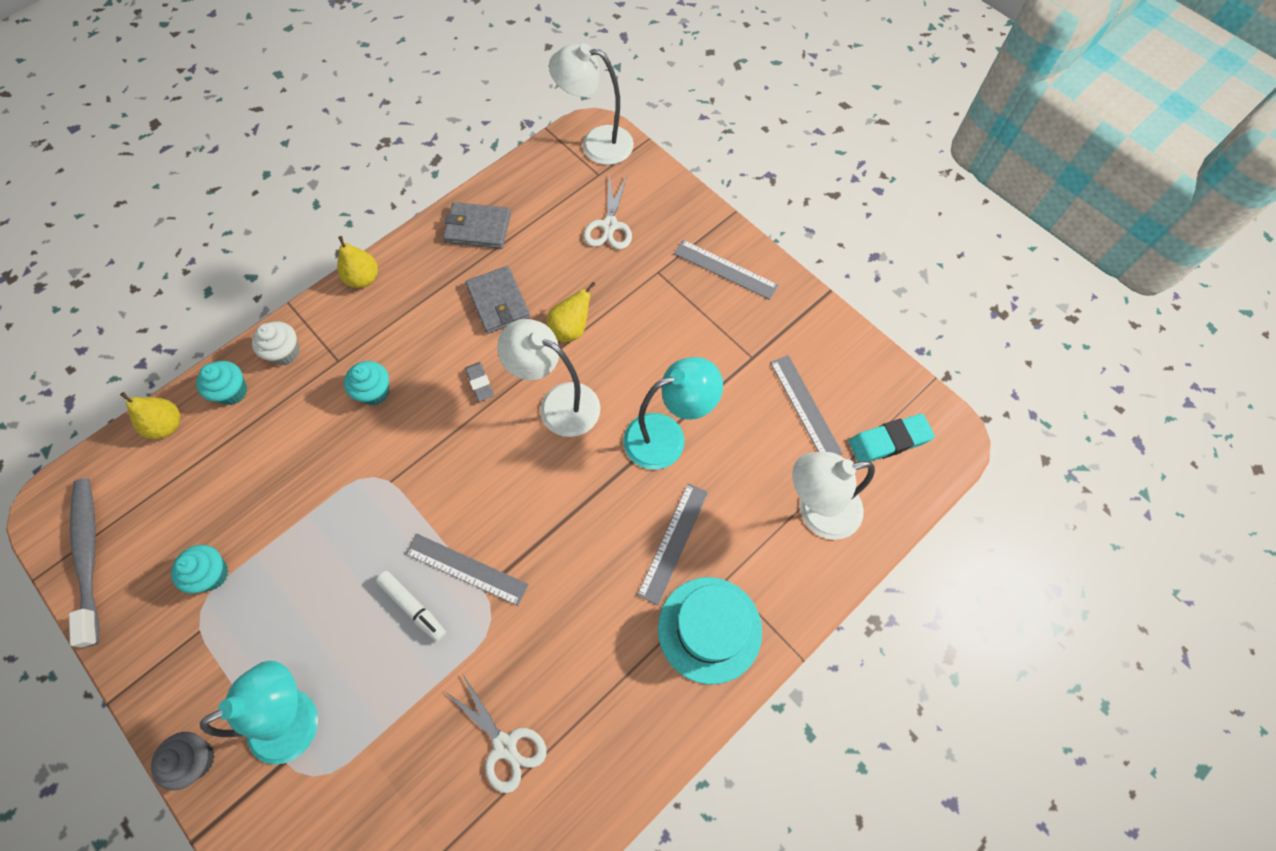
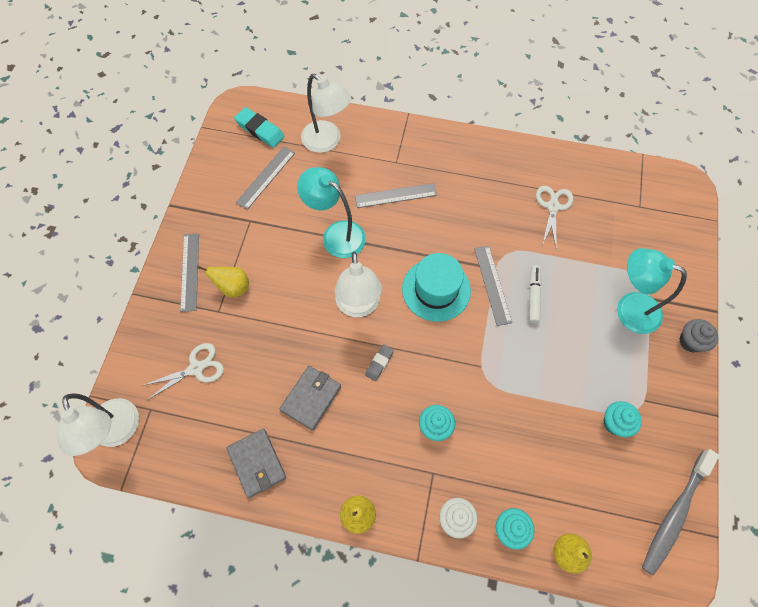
camera: 125 degrees left, 0 degrees up
yellow pear [547,282,596,342] -> yellow pear moved to [197,266,249,297]
turquoise hat [658,577,762,684] -> turquoise hat moved to [402,253,471,322]

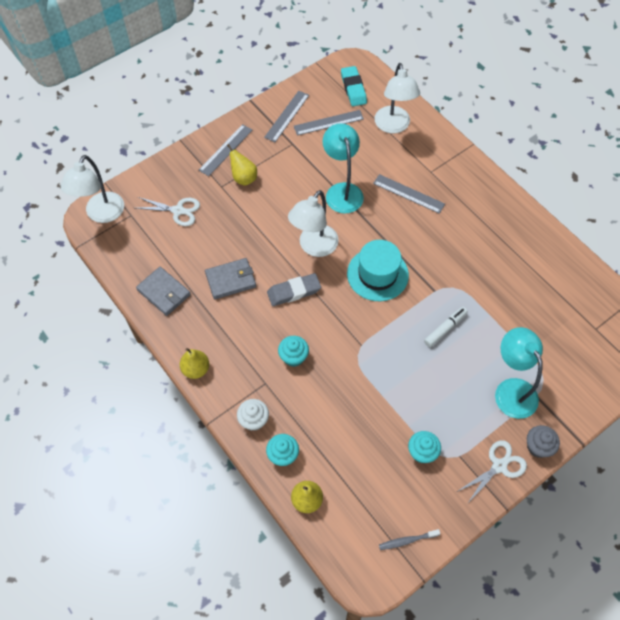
camera: 40 degrees right, 5 degrees down
grey wallet [227,429,286,498] -> grey wallet turned 60 degrees counterclockwise [136,267,191,316]
grey eraser [365,344,394,381] -> grey eraser [267,273,321,306], size x1.67
grey ruler [474,246,512,326] -> grey ruler moved to [264,91,309,142]
white scissors [536,186,573,247] -> white scissors moved to [457,440,527,503]
grey toothbrush [642,449,719,575] -> grey toothbrush [379,529,440,550], size x0.49

